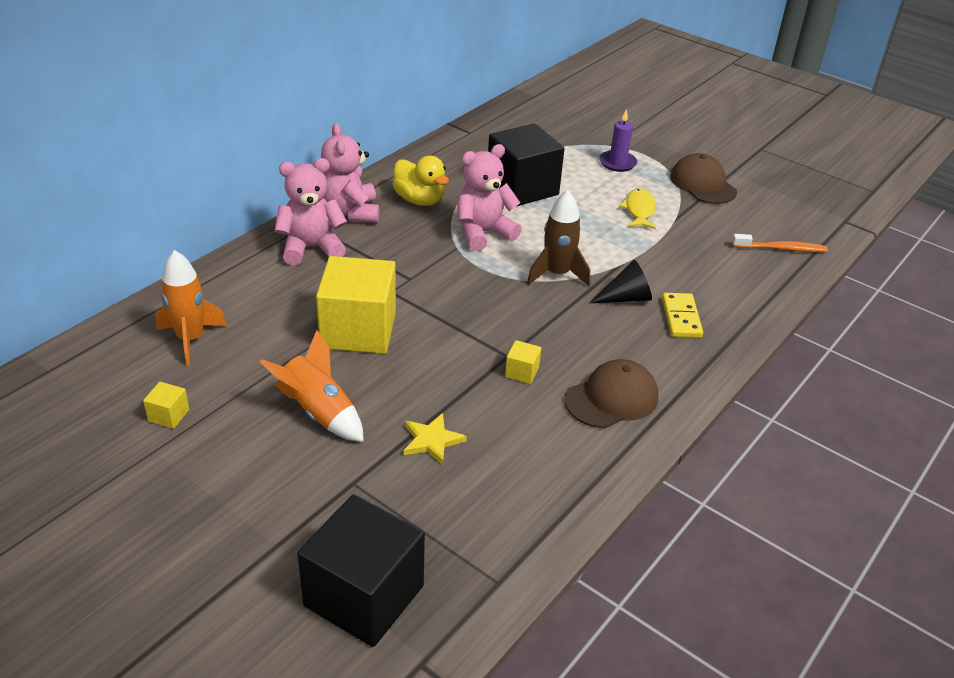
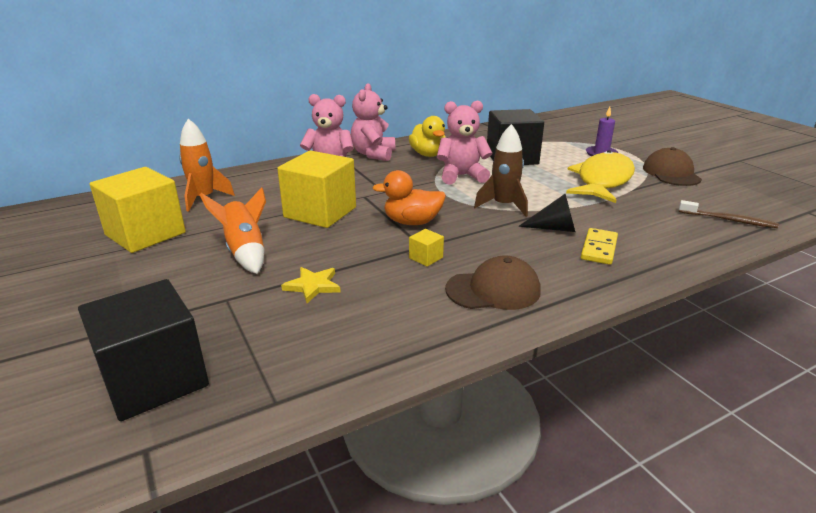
camera: 25 degrees right, 10 degrees down
yellow cube [143,382,189,429] -> yellow cube [90,167,186,253], size x2.49
yellow fish [619,188,656,229] -> yellow fish [566,150,635,203], size x2.00
orange toothbrush [732,234,828,252] -> brown toothbrush [679,200,779,228]
none -> orange duck [372,170,446,225]

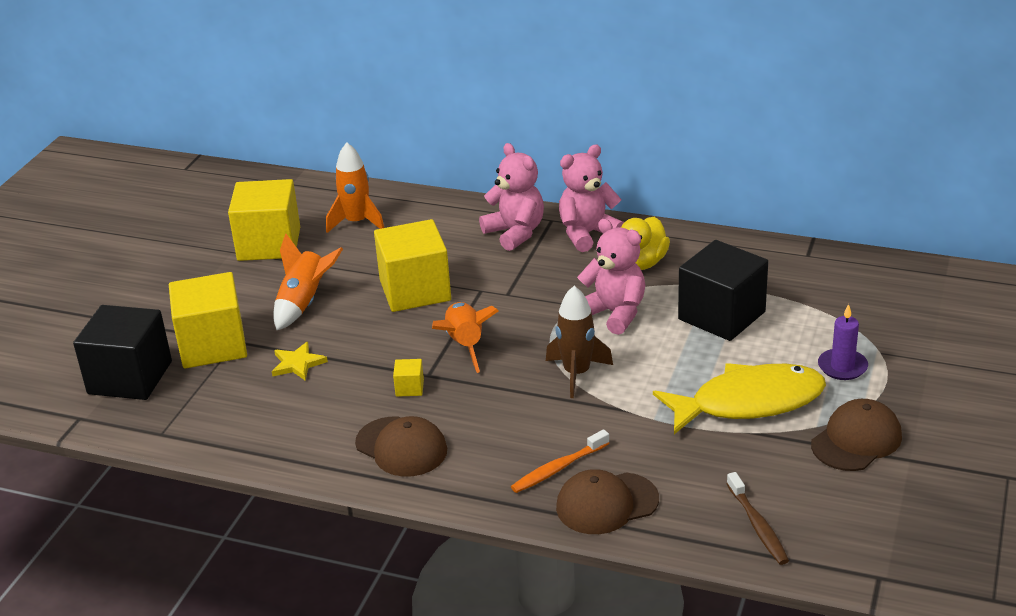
camera: 50 degrees right, 5 degrees up
orange duck [372,170,446,225] -> orange rocket [432,302,498,373]
black cone [518,194,575,232] -> none
yellow domino [581,228,618,265] -> orange toothbrush [511,429,609,493]
none -> yellow cube [169,272,247,369]
none -> brown cap [556,469,659,534]

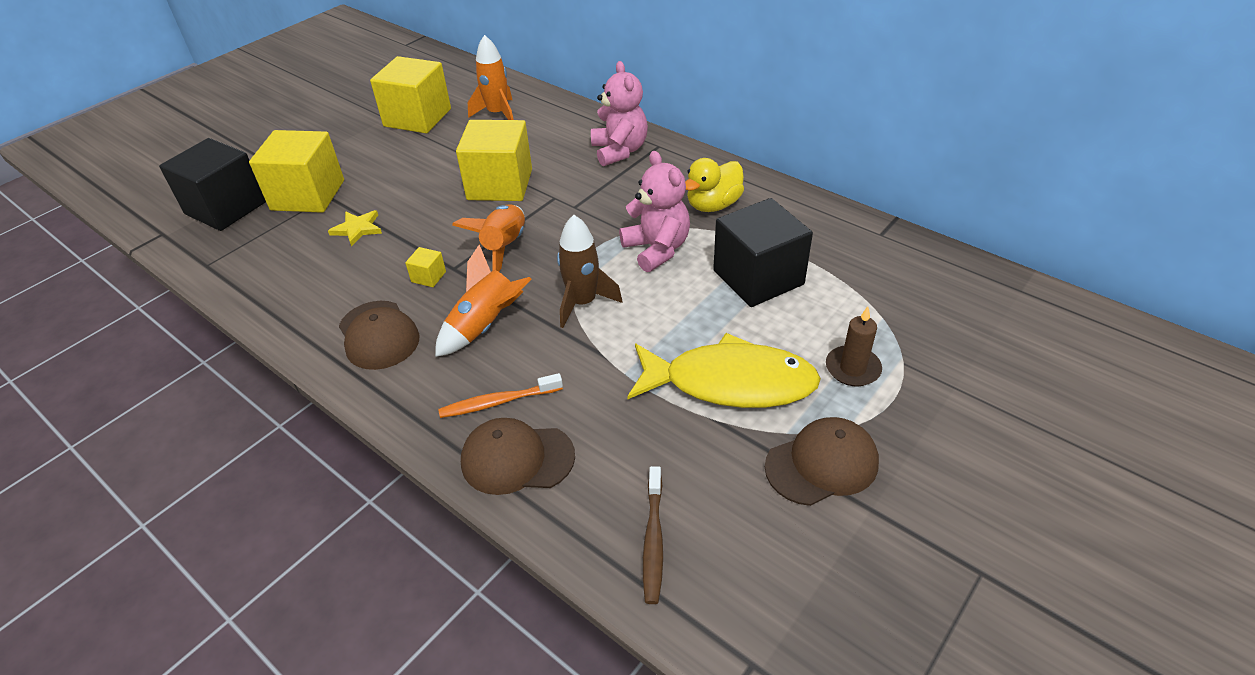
camera: 20 degrees right, 10 degrees up
orange rocket [273,234,343,330] -> orange rocket moved to [435,244,532,357]
pink teddy bear [559,144,624,252] -> none
purple candle [818,304,868,380] -> brown candle [826,307,882,386]

